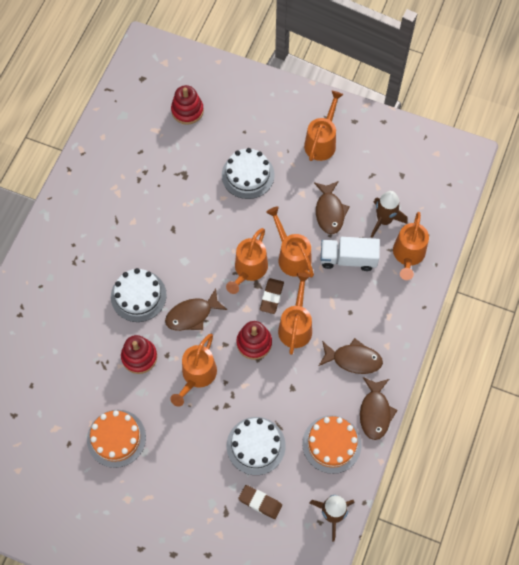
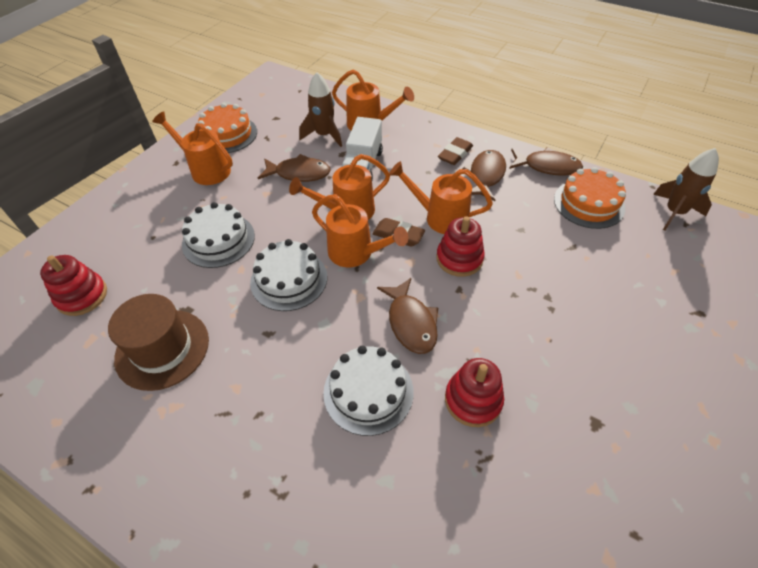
camera: 80 degrees left, 15 degrees down
orange cake [87,410,146,468] -> orange cake moved to [198,103,257,153]
orange watering can [170,334,217,407] -> none
white cake [227,417,286,475] -> white cake moved to [250,239,327,311]
brown eraser [238,485,282,519] -> brown eraser moved to [438,137,473,165]
none -> brown hat [108,294,209,391]

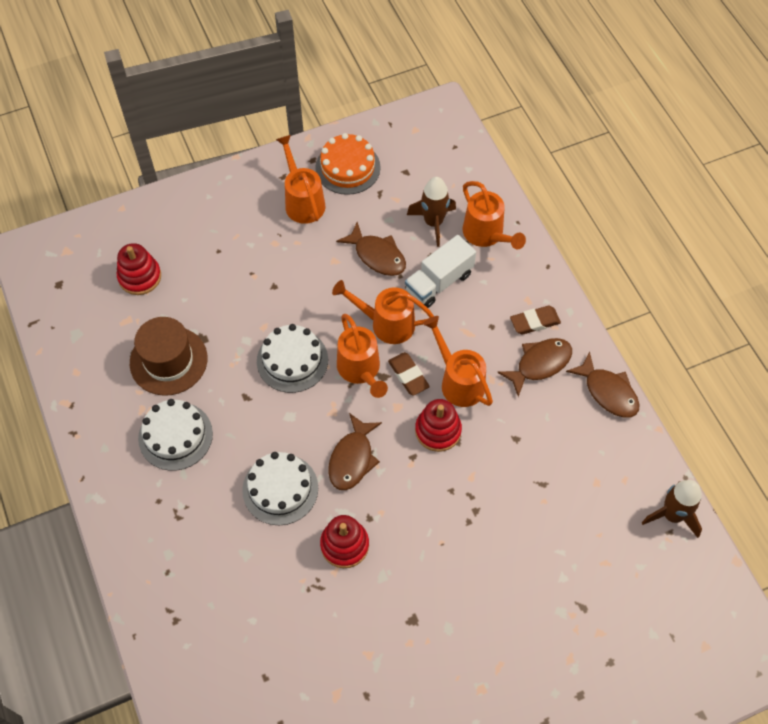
camera: 35 degrees right, 10 degrees up
white cake [182,202,255,268] -> white cake moved to [138,399,213,471]
orange cake [554,167,626,229] -> none

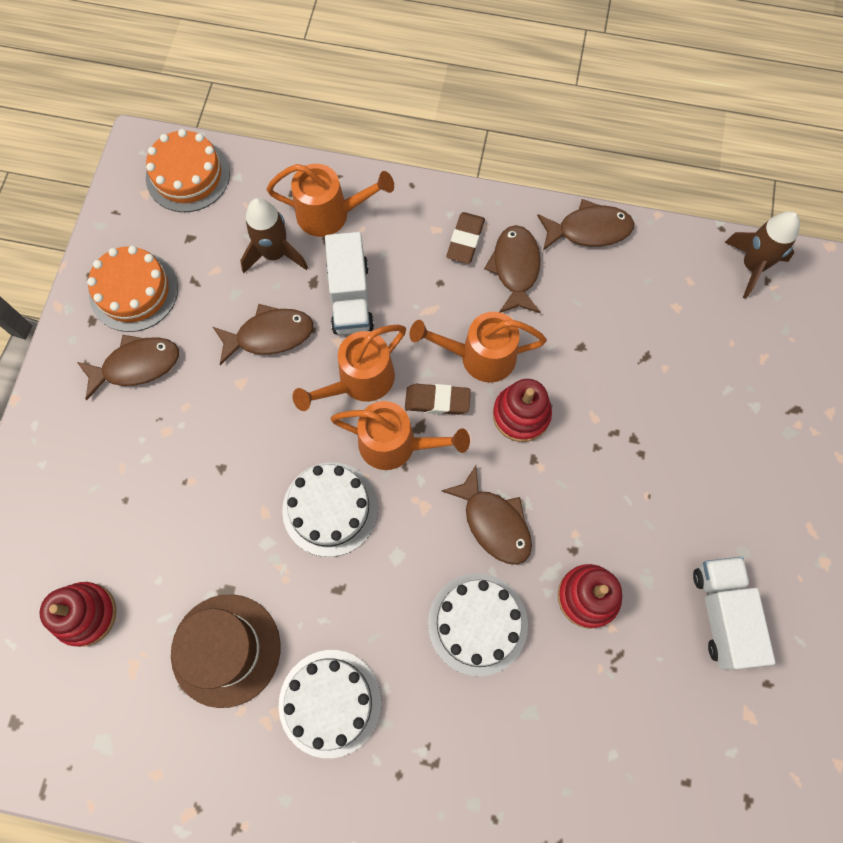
camera: 55 degrees left, 10 degrees up
orange watering can [276,135,325,224] -> brown fish [77,335,179,401]
none -> orange cake [146,129,230,212]
none -> white truck [693,557,775,670]

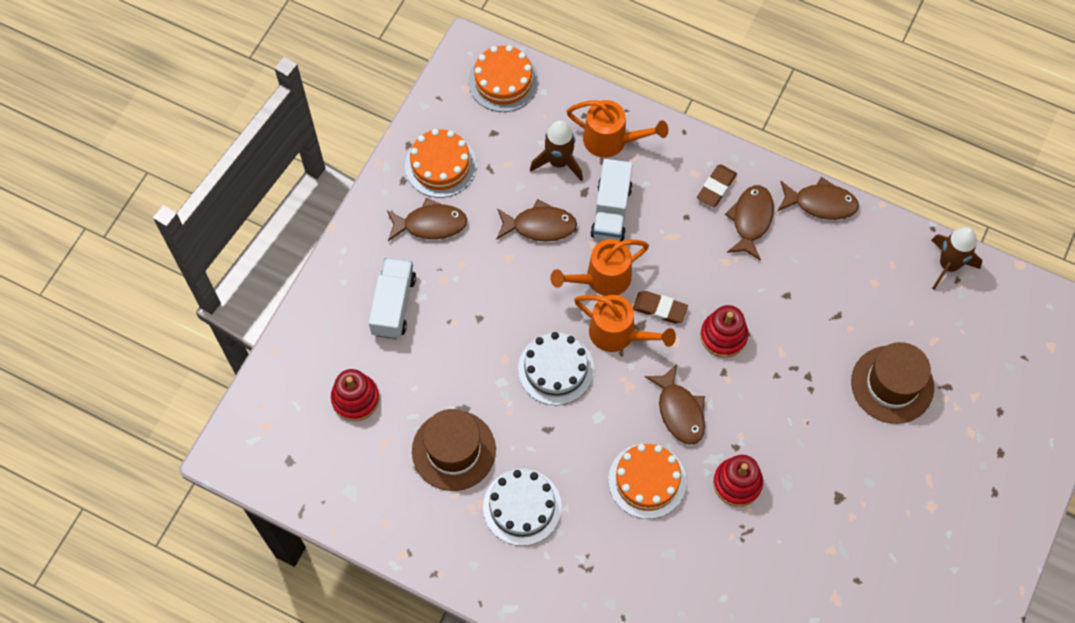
camera: 15 degrees right, 5 degrees down
orange watering can [409,312,547,383] -> none
white cake [428,573,528,676] -> orange cake [608,443,687,519]
white truck [693,557,775,670] -> white truck moved to [368,258,416,339]
none -> brown hat [851,342,934,424]

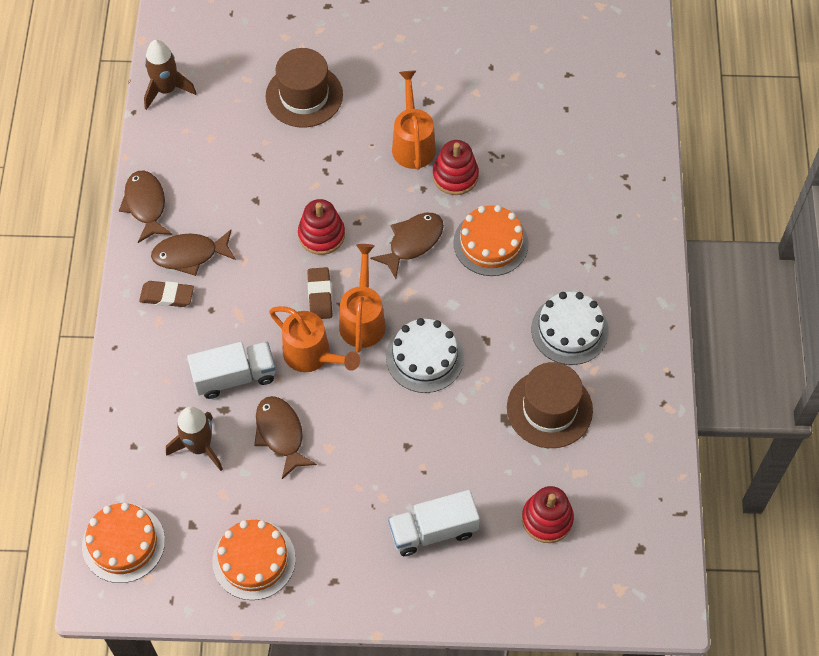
camera: 115 degrees left, 5 degrees down
brown fish [387,198,467,241] -> none
orange watering can [566,100,668,158] -> orange watering can moved to [392,71,436,169]

